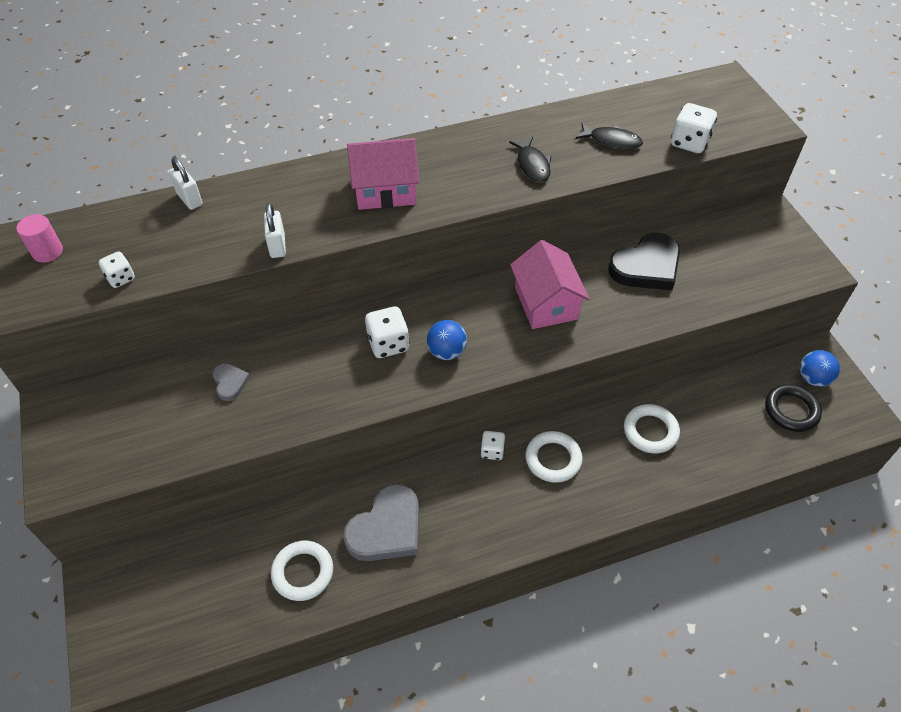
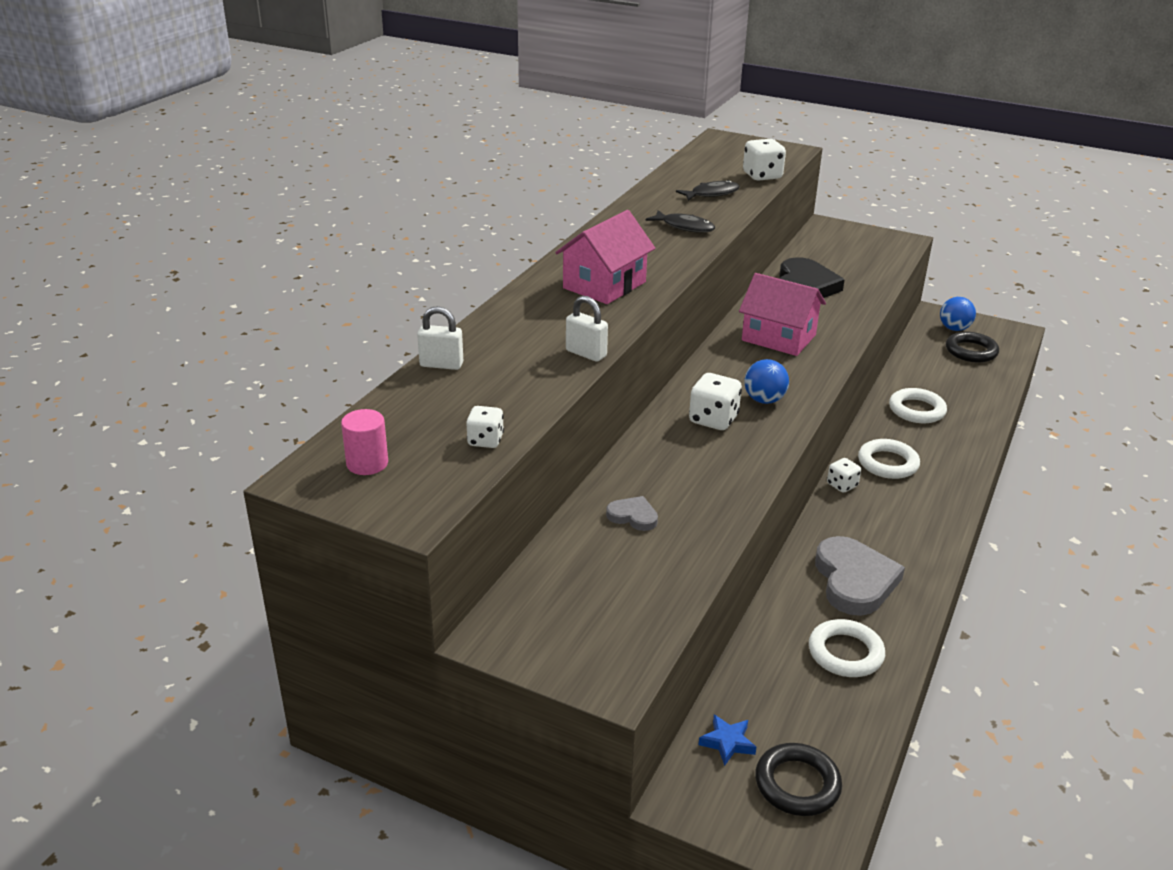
camera: 45 degrees left, 20 degrees down
none -> blue star [698,714,756,766]
none -> black ring [755,743,842,816]

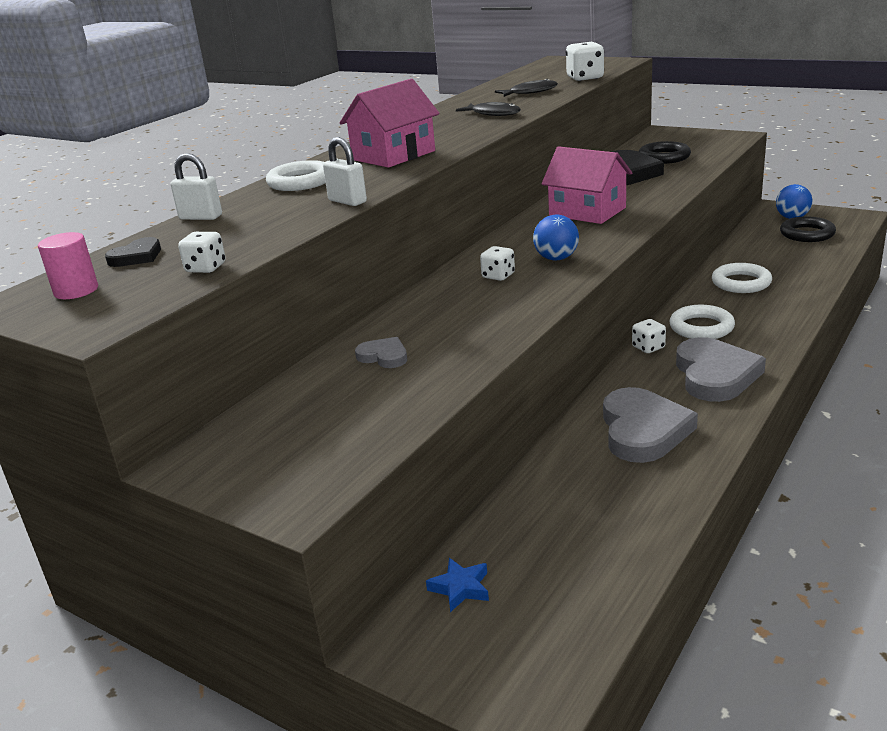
camera: 10 degrees right, 5 degrees down
white dice [689,373,742,430] -> white dice [480,246,515,281], size x0.63
black ring [755,743,842,816] -> black ring moved to [639,141,691,164]
white ring [809,619,885,677] -> white ring moved to [266,160,326,191]
none -> black heart [105,237,161,267]
none -> grey heart [676,337,766,402]

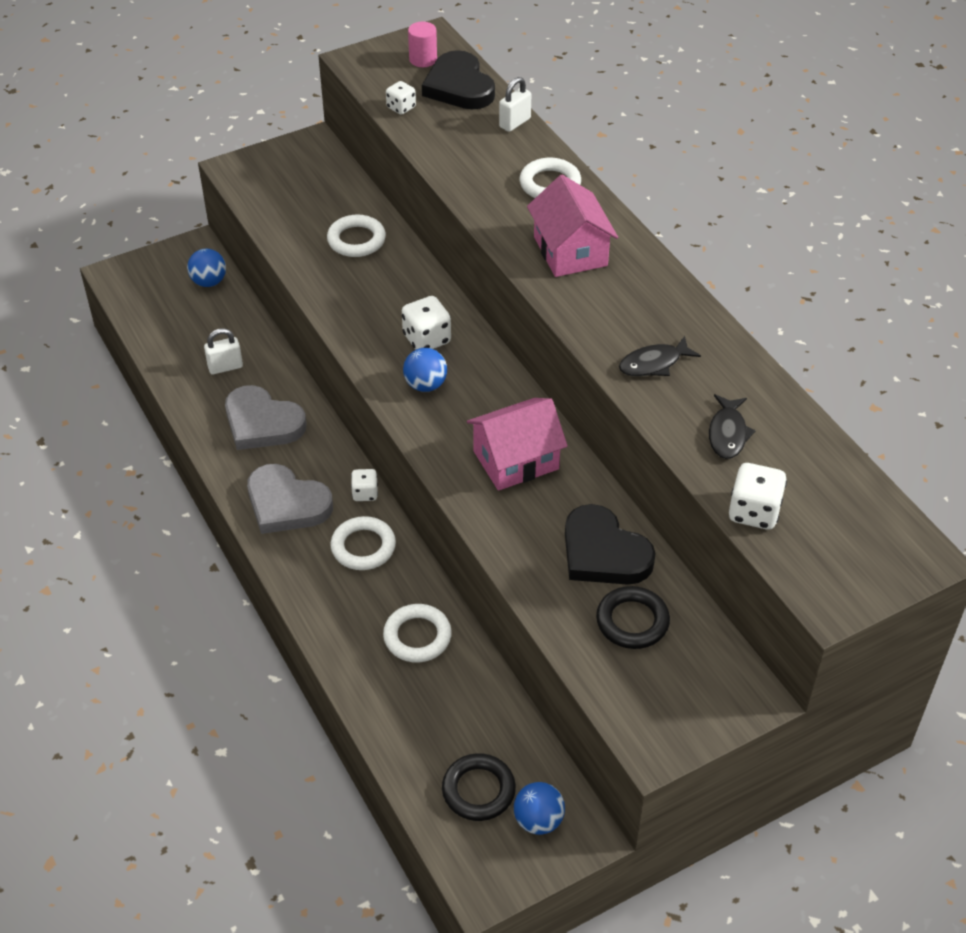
camera: 115 degrees right, 20 degrees up
black heart [105,237,161,267] -> black heart [422,50,495,109], size x2.05
white padlock [323,137,367,206] -> white padlock moved to [204,328,243,374]
grey heart [355,337,407,368] -> white ring [327,215,386,257]
blue star [426,558,489,612] -> blue ball [187,249,226,287]
white dice [480,246,515,281] -> white dice [402,296,451,350], size x1.60

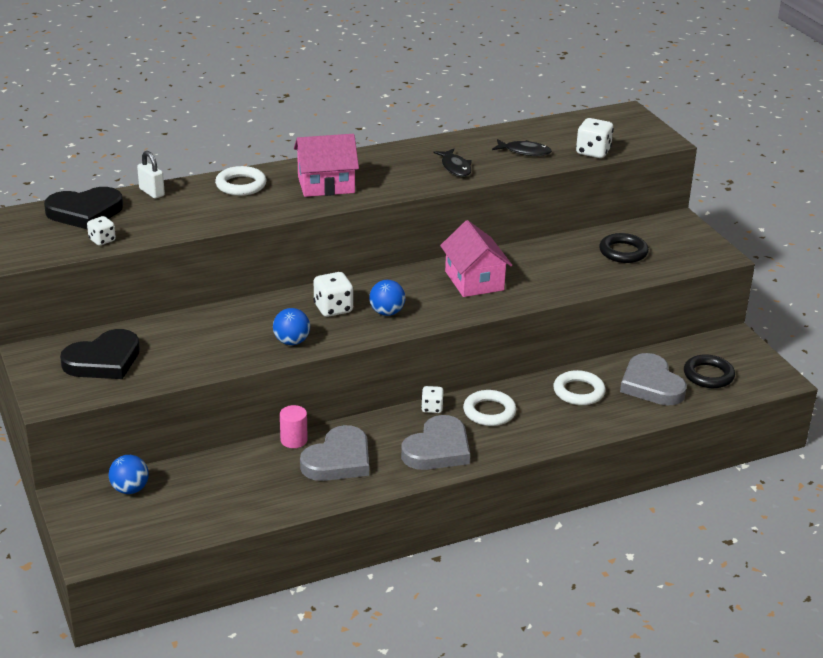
camera: 85 degrees left, 15 degrees down
white padlock [204,328,243,374] -> none
white ring [327,215,386,257] -> none
pink cylinder [408,22,437,67] -> pink cylinder moved to [280,405,308,448]
blue ball [514,782,565,835] -> blue ball moved to [273,308,310,345]
black heart [565,504,656,585] -> black heart moved to [60,329,140,379]
none -> grey heart [620,353,687,405]

